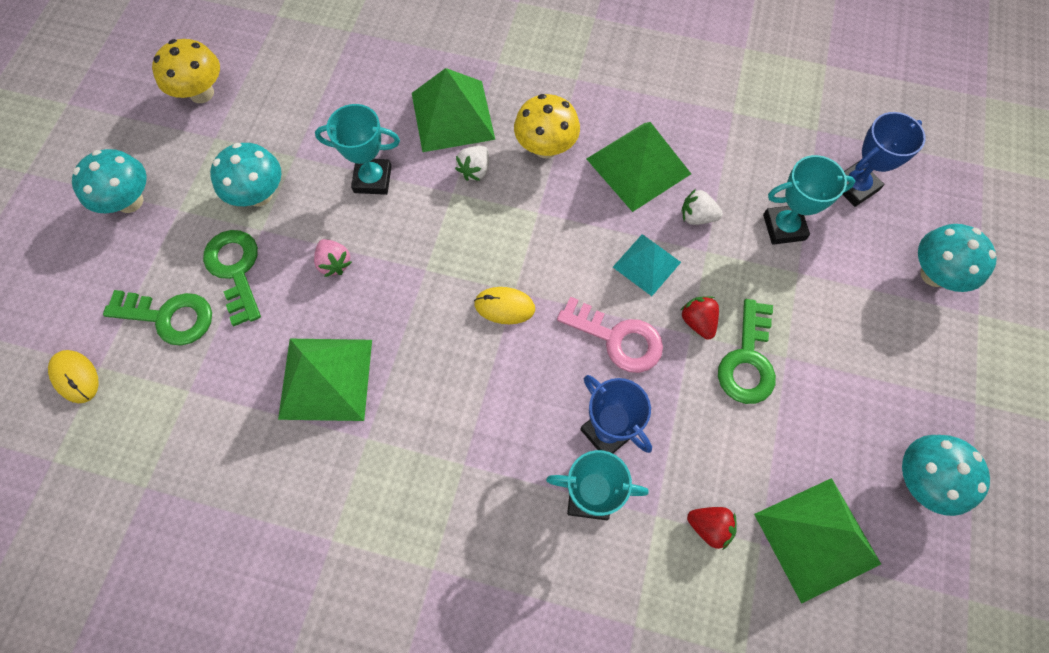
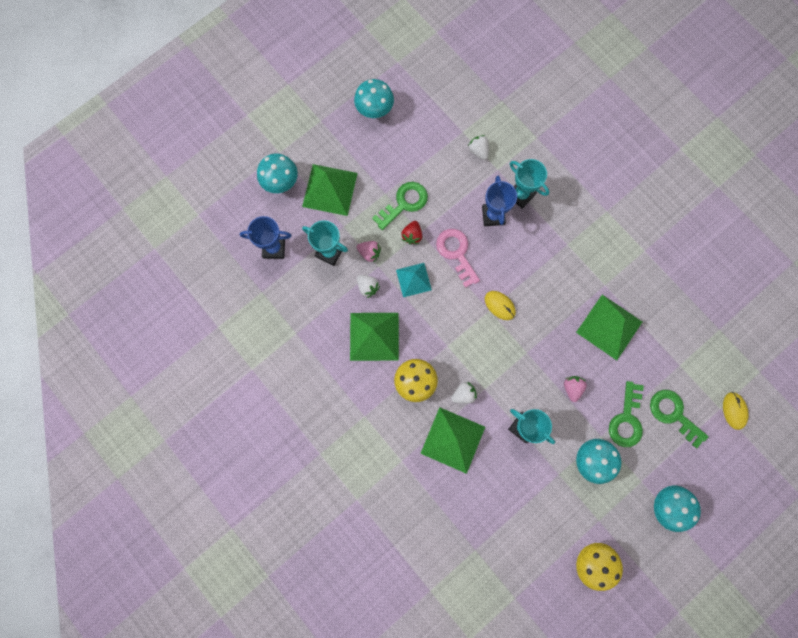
camera: 145 degrees left, 10 degrees up
red strawberry [687,507,737,550] -> white strawberry [468,135,489,160]
green pyramid [754,478,881,604] -> green pyramid moved to [302,164,358,216]
none -> pink strawberry [357,241,381,263]

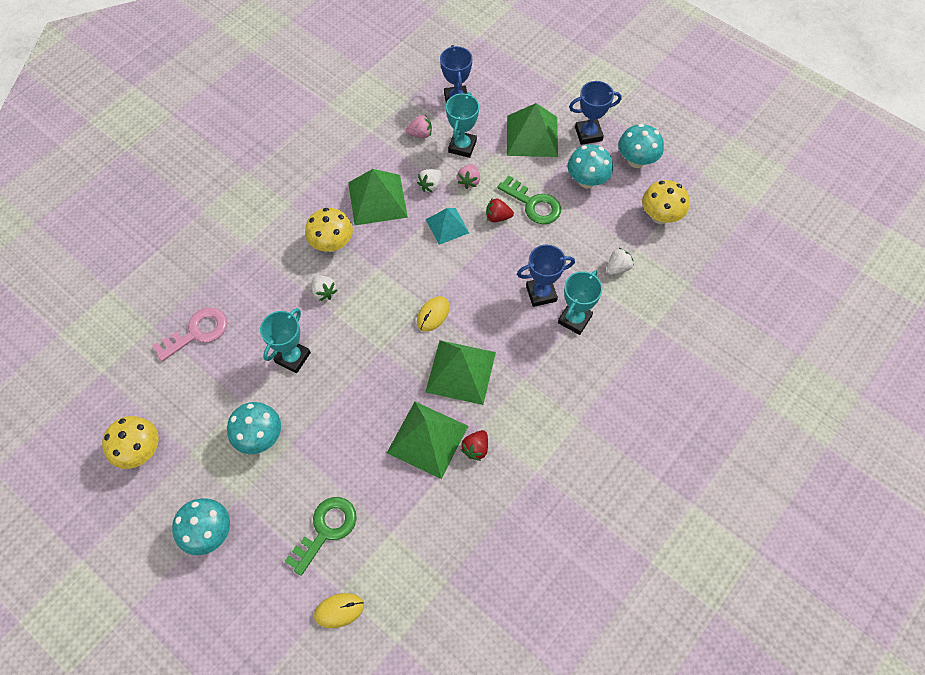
camera: 80 degrees right, 15 degrees down
turquoise mushroom [257,154,298,193] -> turquoise mushroom moved to [568,144,613,189]
green pyramid [420,407,485,474] -> green pyramid moved to [426,340,496,405]
pink key [436,229,480,288] -> pink key moved to [153,308,227,362]
pink strawberry [564,376,587,402] -> pink strawberry moved to [406,115,432,138]
green key [609,381,644,447] -> none
none -> red strawberry [461,430,488,461]
none -> blue trophy [569,81,622,145]
none -> yellow mushroom [642,180,689,224]

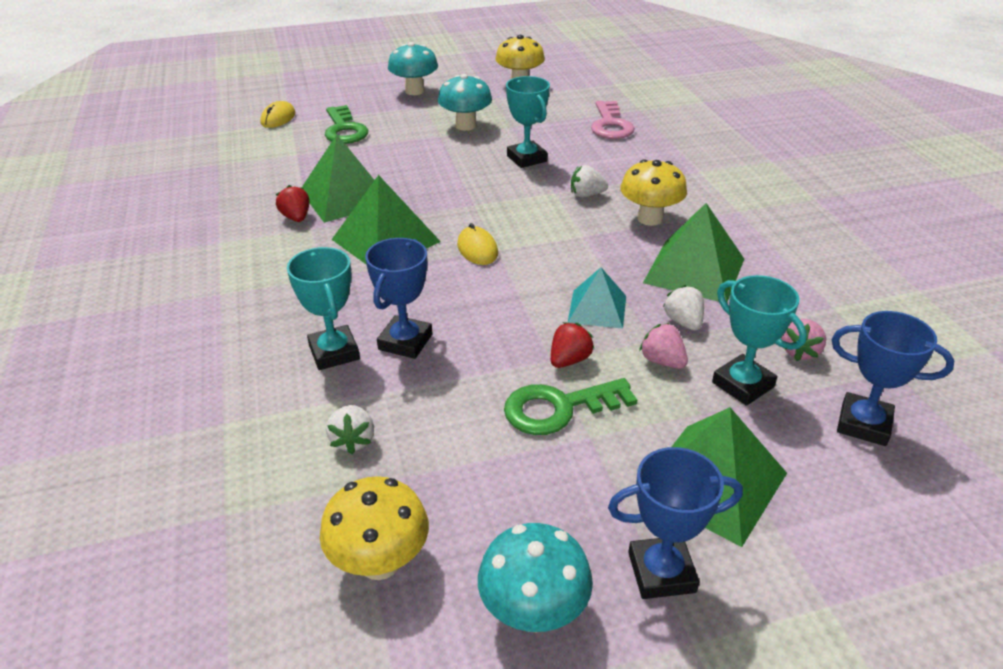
camera: 125 degrees right, 25 degrees down
turquoise mushroom [568,144,613,189] -> none
blue trophy [569,81,622,145] -> blue trophy turned 60 degrees clockwise [608,447,743,599]

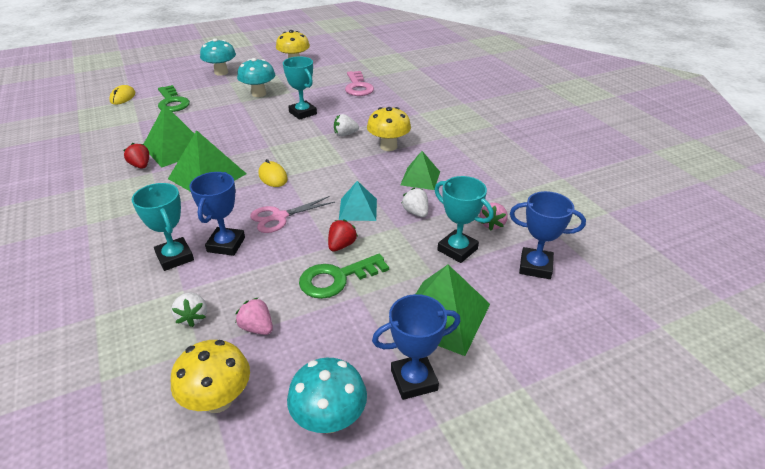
camera: 10 degrees left, 0 degrees up
pink strawberry [639,323,688,369] -> pink strawberry moved to [236,297,273,335]
green pyramid [643,203,744,302] -> green pyramid [400,151,440,190], size x0.62
none -> pink scissors [250,196,335,233]

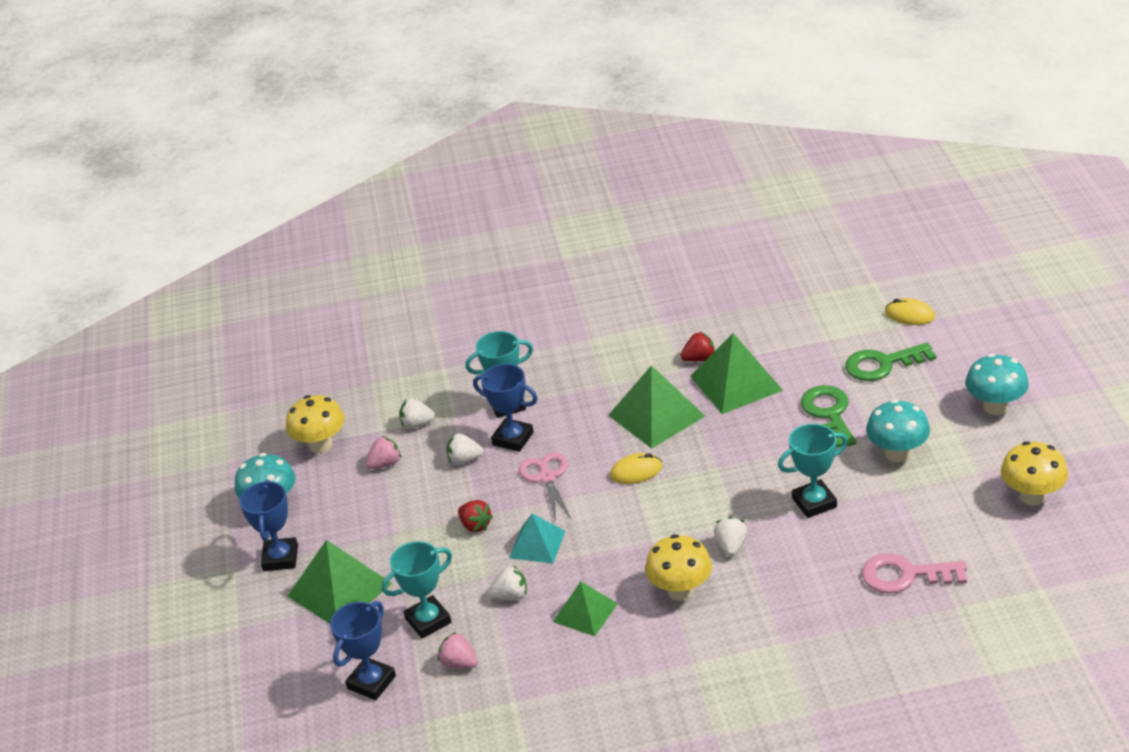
camera: 110 degrees right, 0 degrees up
green key [299,254,389,299] -> green key moved to [801,385,856,448]
none -> white strawberry [446,434,483,465]

